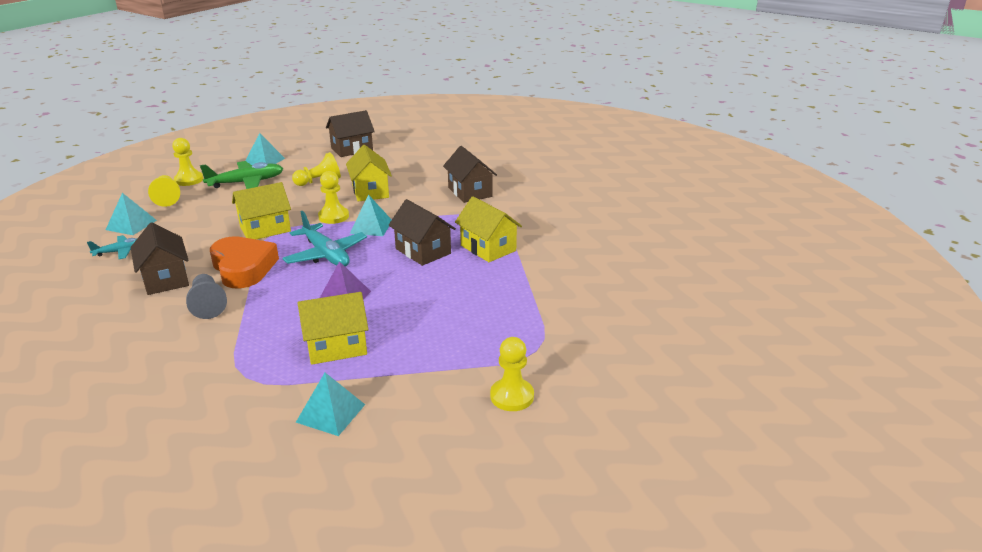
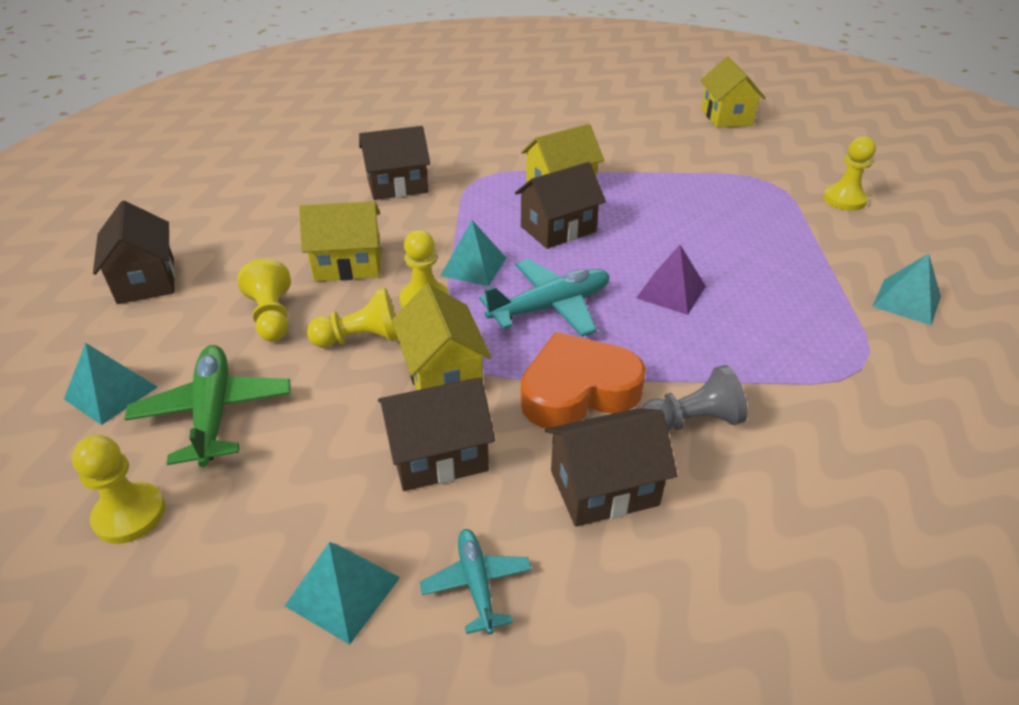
camera: 80 degrees left, 10 degrees up
yellow pawn [148,175,180,207] -> yellow pawn moved to [307,288,398,347]
yellow house [297,292,369,365] -> yellow house moved to [701,57,765,128]
none -> brown house [378,378,495,491]

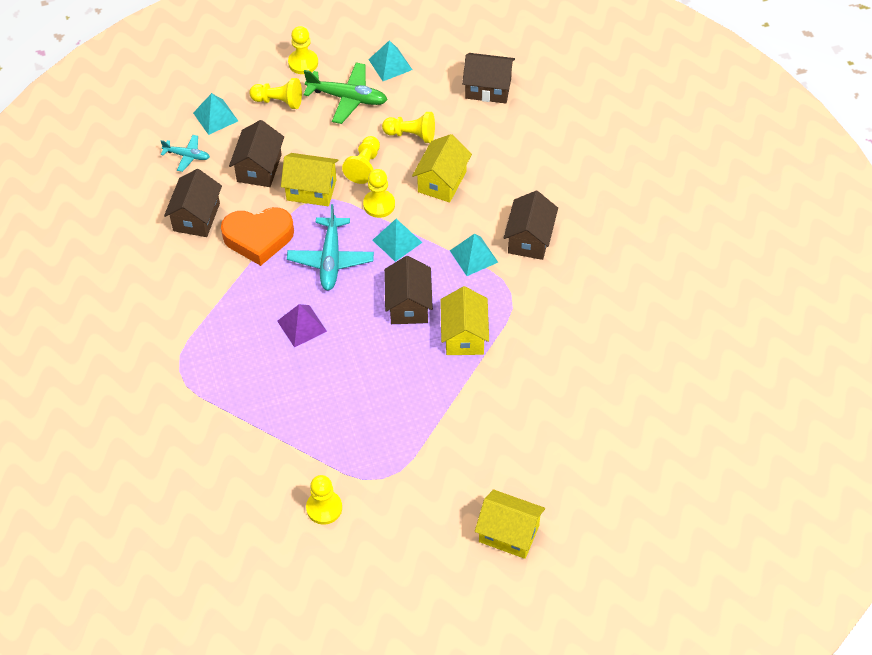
camera: 120 degrees right, 15 degrees up
orange heart [521,332,646,428] -> orange heart turned 75 degrees clockwise [221,207,294,266]
grey pawn [641,365,748,431] -> none
turquoise pyramid [872,254,941,325] -> turquoise pyramid moved to [450,234,498,276]
none -> yellow pawn [249,78,302,109]

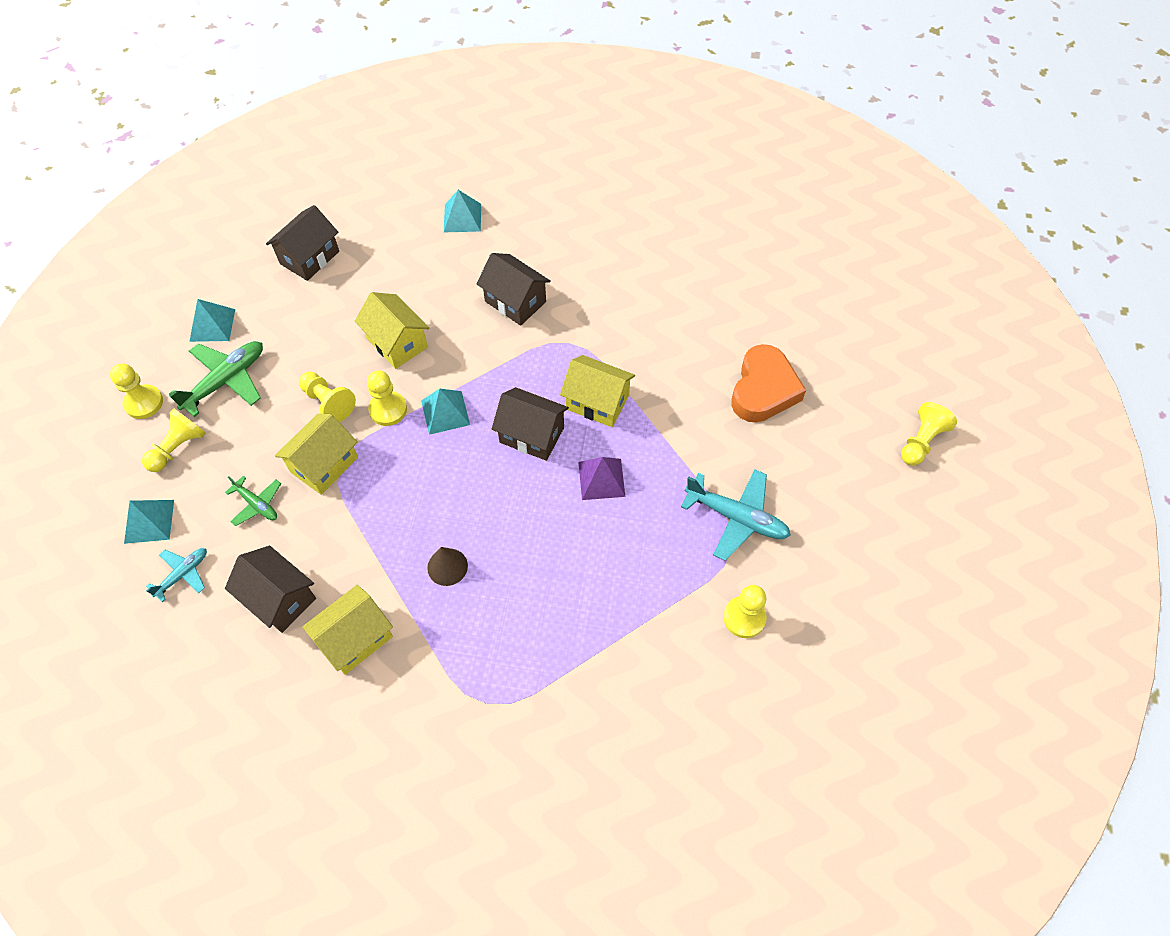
camera: 65 degrees left, 5 degrees up
orange heart [221,207,294,266] -> orange heart moved to [731,344,806,423]
brown house [229,120,284,187] -> green plane [225,476,281,526]
purple pyramid [277,304,327,347] -> purple pyramid moved to [578,457,625,500]
turquoise plane [287,204,374,291] -> turquoise plane moved to [681,469,791,561]
yellow pawn [382,112,435,143] -> yellow pawn moved to [901,402,957,466]
turquoise pyramid [450,234,498,276] -> turquoise pyramid moved to [444,190,481,232]
yellow house [475,489,545,559] -> yellow house moved to [302,585,393,675]
none -> brown cone [427,547,468,586]

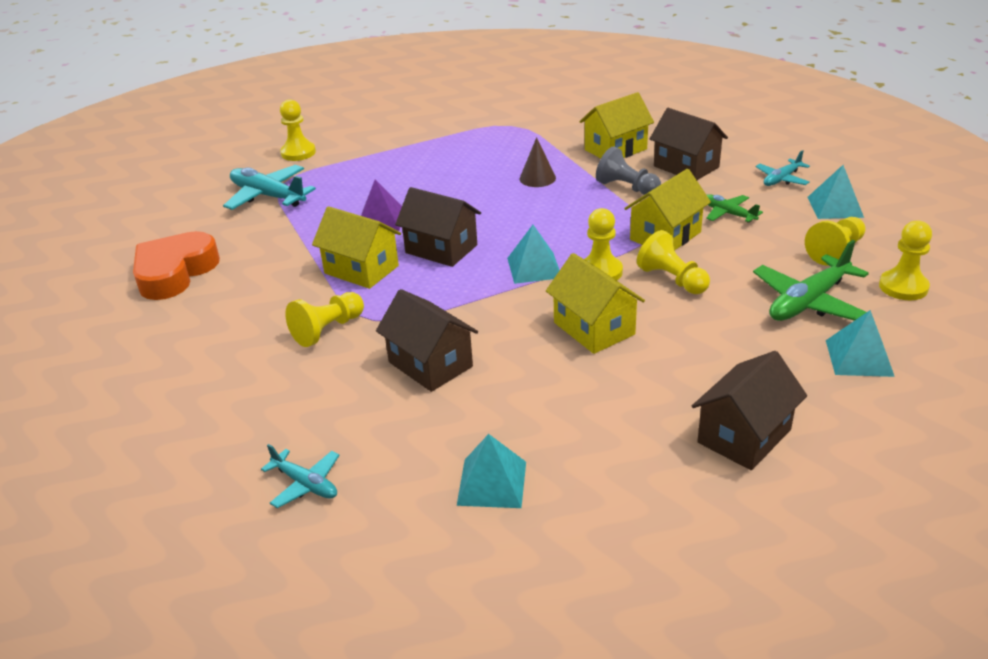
camera: 170 degrees left, 25 degrees down
yellow pawn [901,402,957,466] -> yellow pawn moved to [285,292,364,347]
none -> turquoise plane [261,444,340,508]
none -> grey pawn [596,146,661,195]

